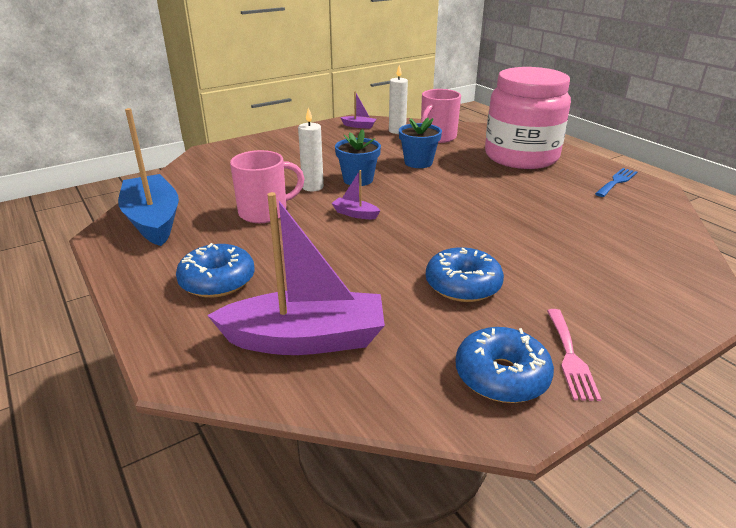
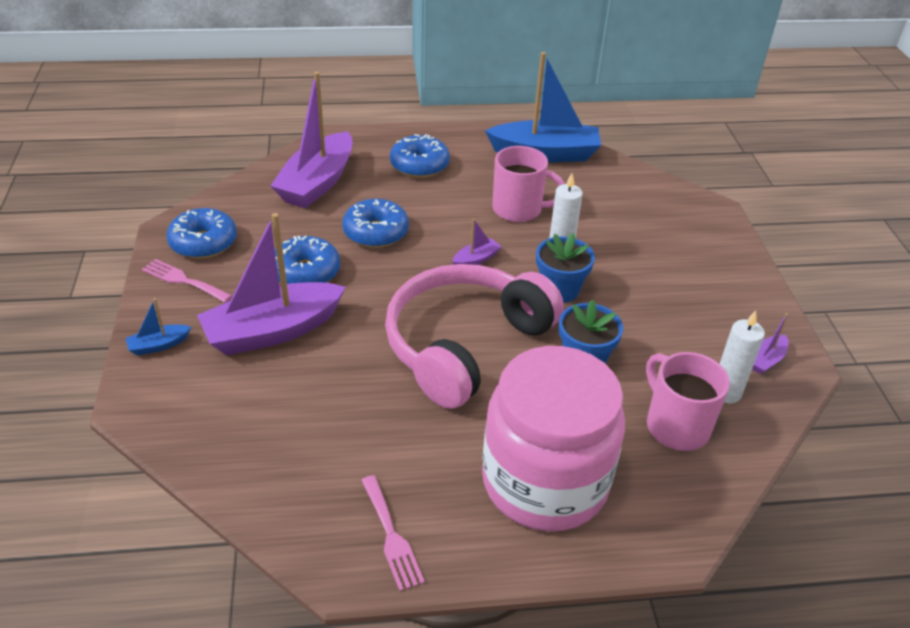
camera: 115 degrees right, 10 degrees up
pink mug [230,150,305,223] -> pink mug turned 75 degrees counterclockwise [492,146,565,222]
blue fork [595,168,637,197] -> pink fork [361,475,425,591]
none -> blue boat [125,298,191,356]
none -> purple boat [197,213,346,356]
none -> blue donut [342,199,409,248]
none -> pink headphones [385,264,564,409]

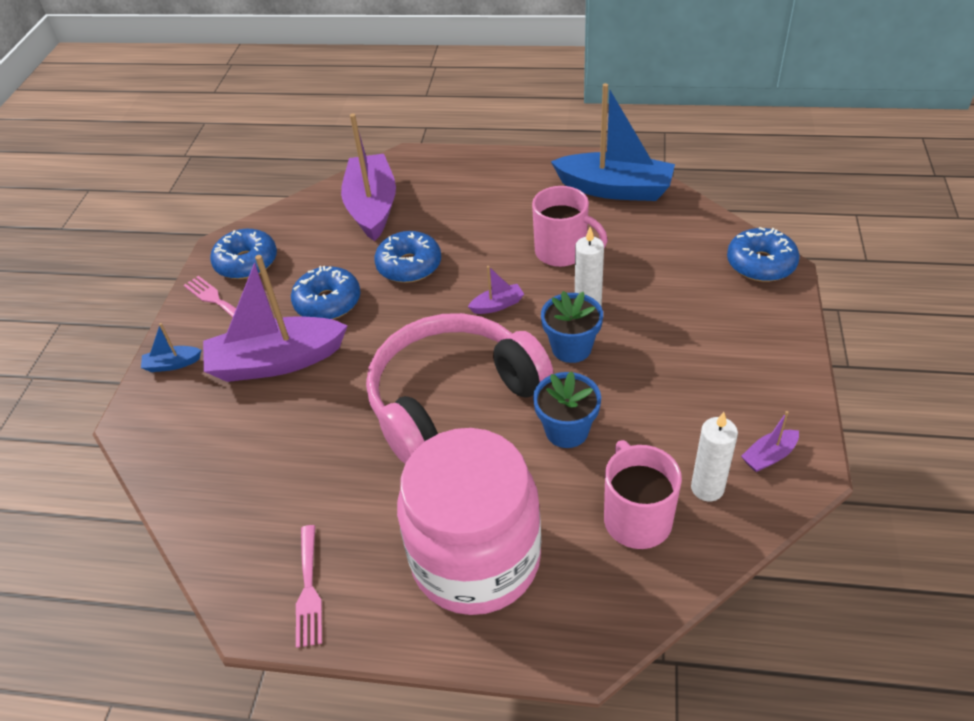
camera: 20 degrees right, 5 degrees up
purple boat [271,72,352,208] -> purple boat turned 135 degrees clockwise [341,114,396,241]
blue donut [390,134,450,178] -> blue donut moved to [727,227,800,282]

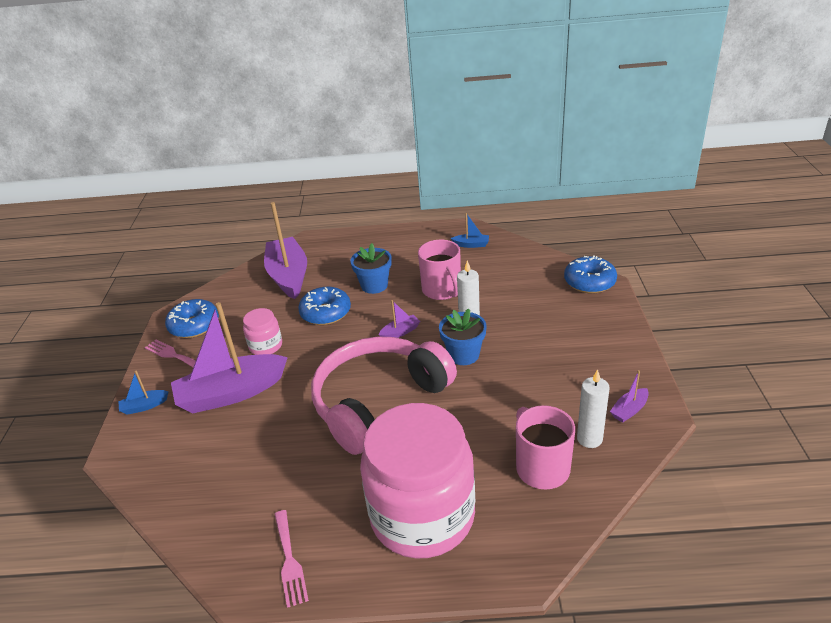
camera: 10 degrees left, 10 degrees down
blue donut [291,266,360,319] -> pink jar [243,308,282,355]
pink mug [532,186,608,267] -> pink mug turned 45 degrees clockwise [418,240,461,300]
blue flower pot [533,371,601,448] -> blue flower pot moved to [350,243,392,294]
blue boat [551,83,675,201] -> blue boat [451,213,489,248], size x0.42

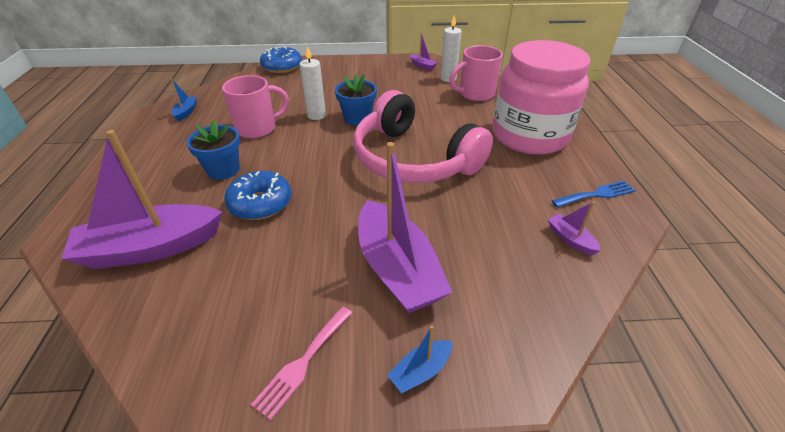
camera: 95 degrees left, 5 degrees up
blue boat [118,370,168,415] -> blue boat turned 75 degrees clockwise [387,326,452,393]
blue donut [165,299,219,338] -> none
pink jar [243,308,282,355] -> none
pink fork [275,510,309,608] -> blue fork [552,181,636,207]
purple boat [379,300,420,338] -> purple boat moved to [548,201,601,255]

